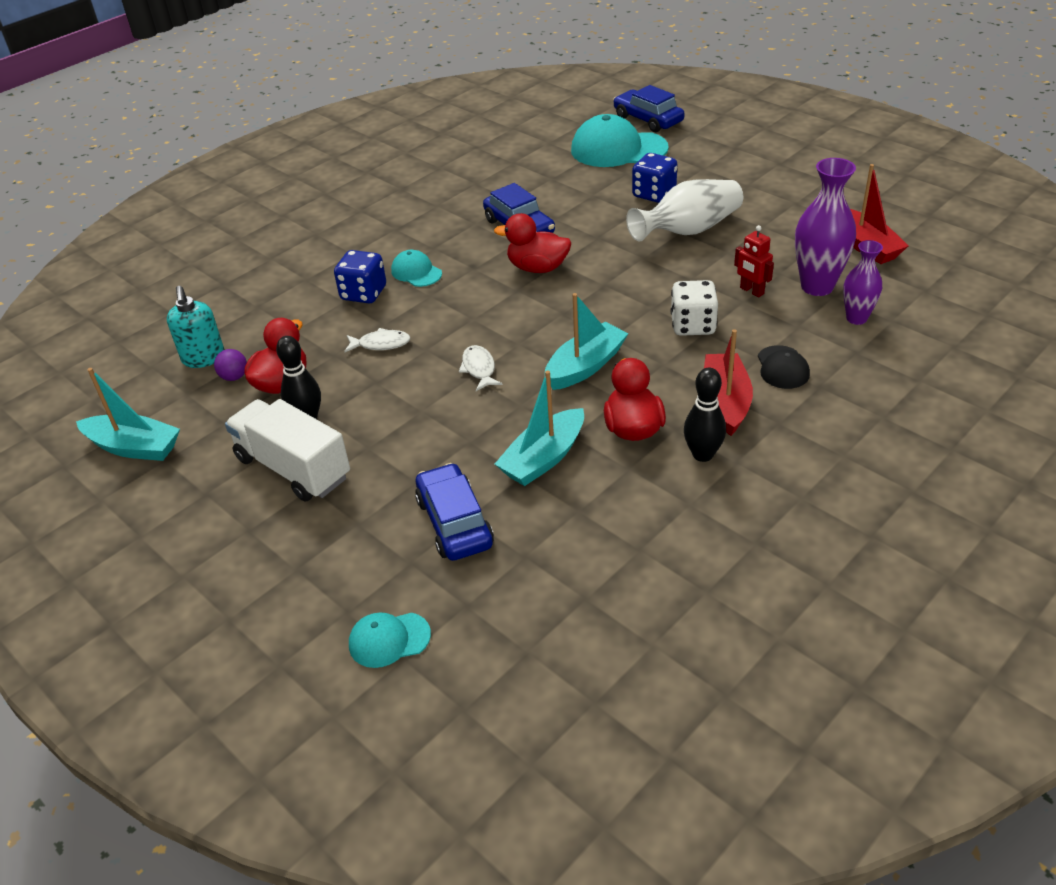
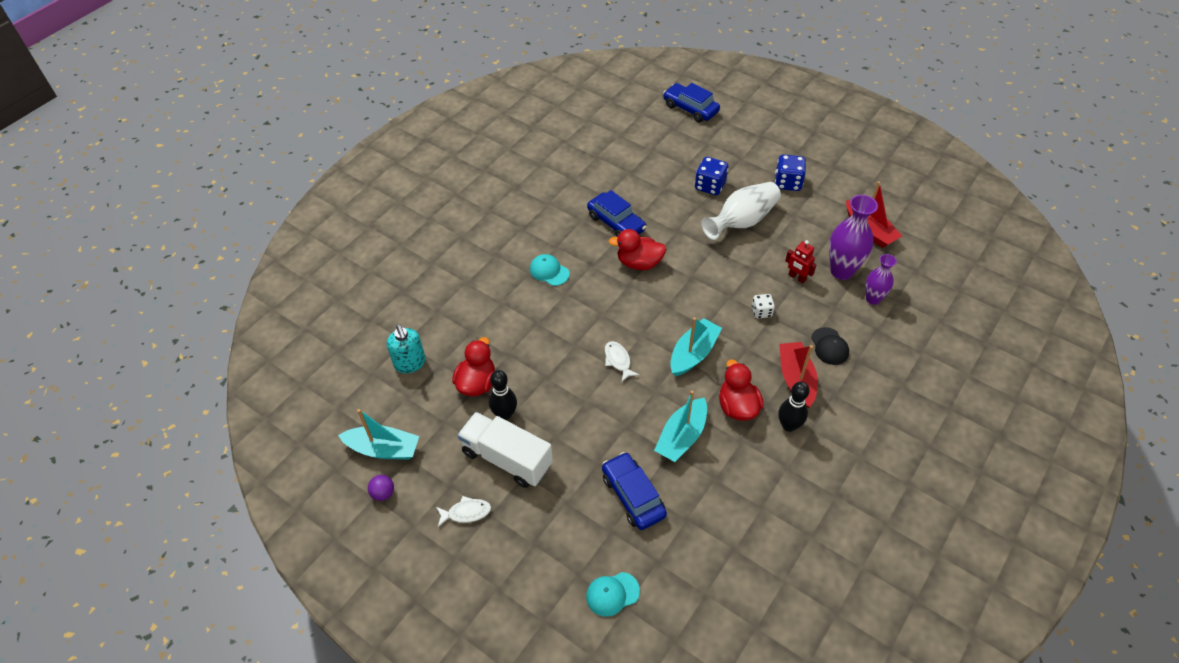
camera: 10 degrees left, 10 degrees up
purple ball [214,349,247,381] -> purple ball moved to [368,475,394,501]
blue dice [334,250,386,303] -> blue dice moved to [775,155,806,191]
white fish [344,328,410,352] -> white fish moved to [436,496,491,527]
turquoise cap [571,114,669,167] -> none
white dice [671,280,718,336] -> white dice [752,294,775,318], size x0.61

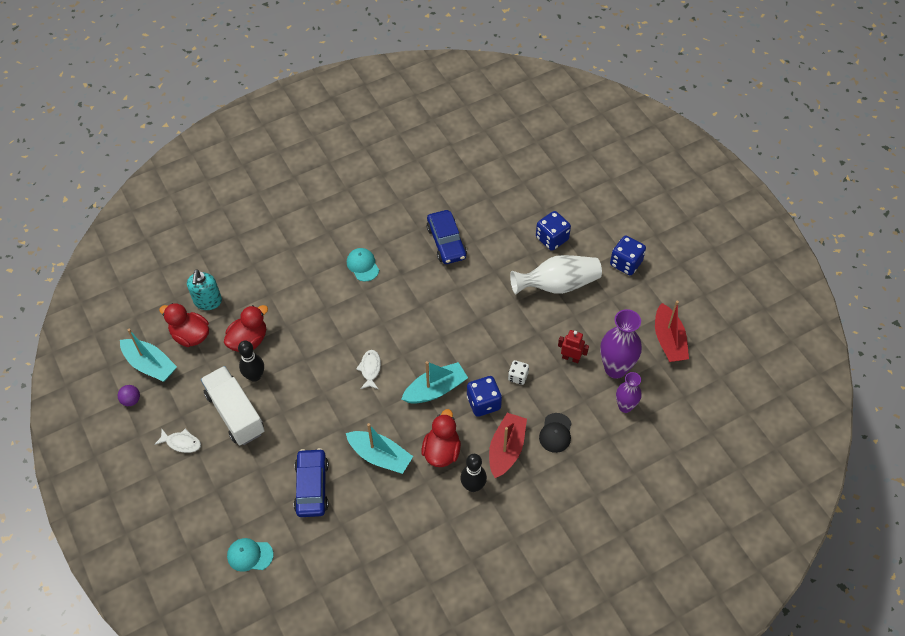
camera: 25 degrees right, 5 degrees up
red duck [609,229,666,270] -> red duck moved to [159,303,209,347]
turquoise boat [654,390,707,462] -> turquoise boat turned 120 degrees counterclockwise [346,423,413,474]
blue car [663,83,720,122] -> none
red robot [785,240,817,283] -> red robot turned 135 degrees clockwise [558,330,589,363]
none -> blue dice [467,376,502,417]

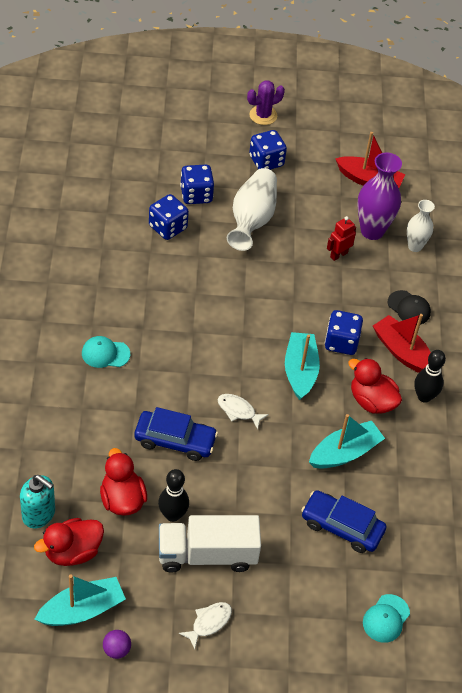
camera: 65 degrees left, 5 degrees down
blue car [427,210,467,264] -> blue car moved to [134,407,218,461]
white dice [508,360,529,385] -> none
purple vase [616,372,642,413] -> white vase [407,200,435,252]
none -> blue dice [149,194,189,240]
none -> purple cactus [247,80,285,125]

